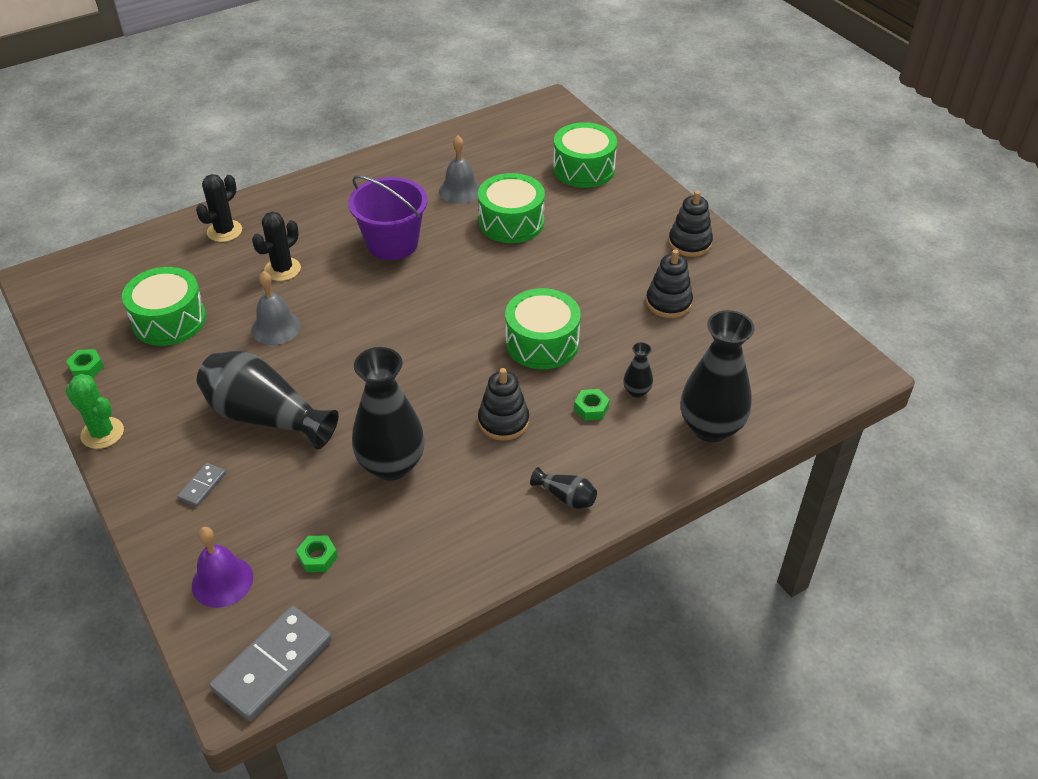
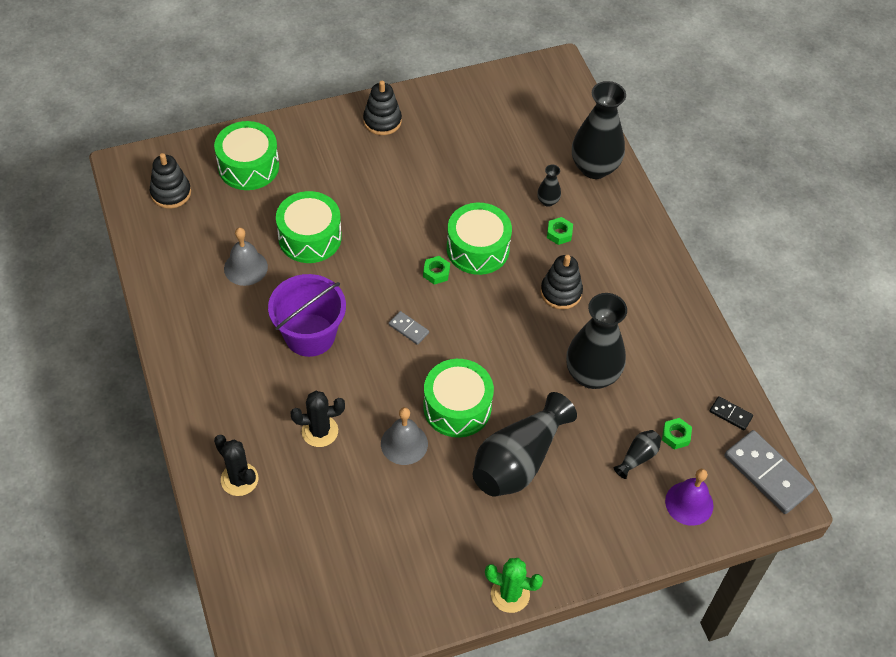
camera: 80 degrees left, 10 degrees up
green cactus [65,374,124,449] -> green cactus turned 60 degrees clockwise [485,558,543,613]
green nut [66,349,104,378] -> green nut moved to [423,256,450,285]
green drum [122,267,206,346] -> green drum moved to [423,359,494,438]
grey domino [177,463,226,507] -> grey domino moved to [389,311,429,345]
black cactus [252,212,301,281] -> black cactus turned 60 degrees counterclockwise [290,391,345,447]
black vase [530,467,597,509] -> black vase moved to [614,430,661,479]
black stacking toy [646,249,693,318] -> black stacking toy moved to [150,153,191,209]
none -> black domino [710,396,753,430]

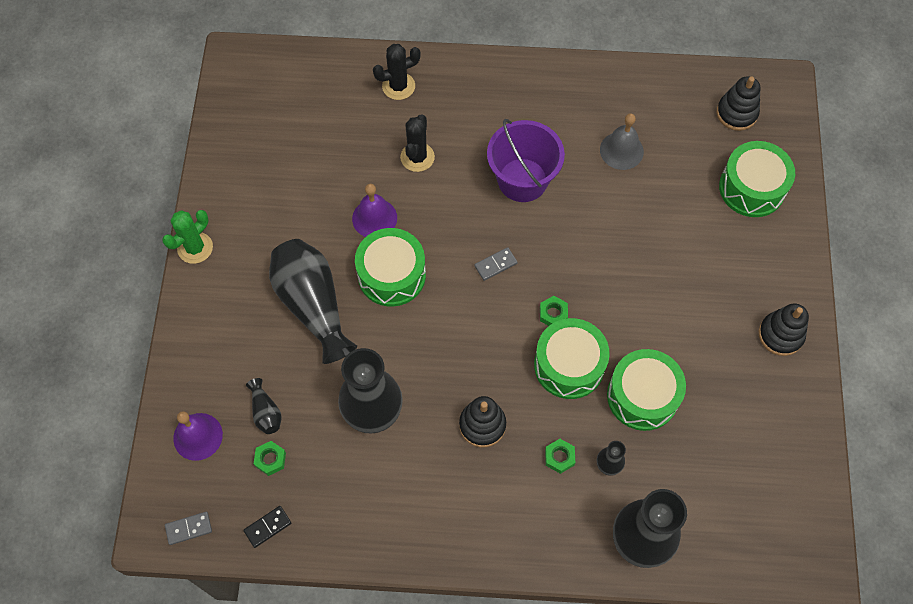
camera: 115 degrees right, 10 degrees up
green drum [276,191,342,263] -> green drum moved to [607,349,686,431]
grey bell [381,407,428,465] -> purple bell [352,184,397,237]
grey domino [725,430,815,514] -> grey domino [165,512,212,545], size x0.48

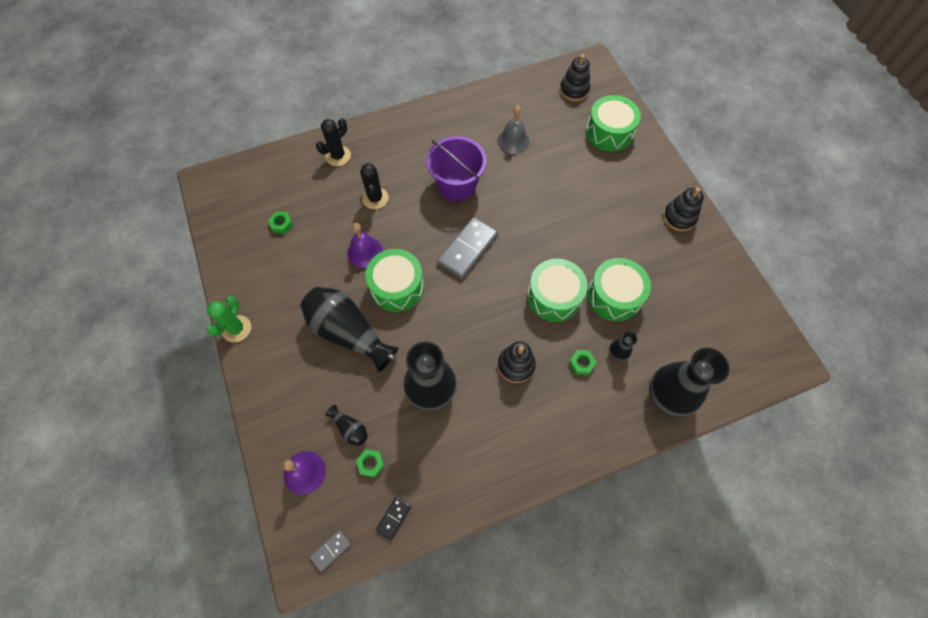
camera: 25 degrees left, 0 degrees up
grey domino [474,247,518,281] -> grey domino [437,217,498,279], size x2.08
green nut [540,296,568,326] -> green nut moved to [268,211,293,234]

